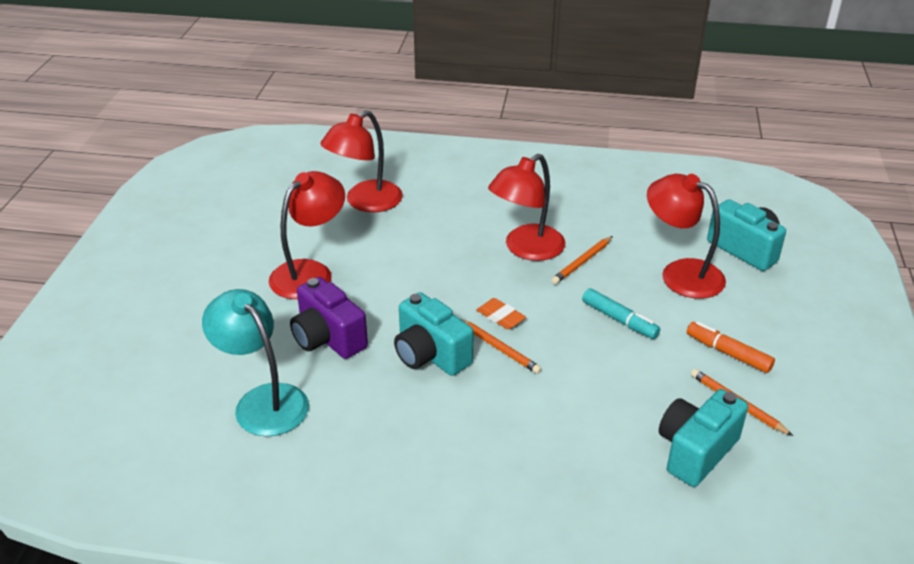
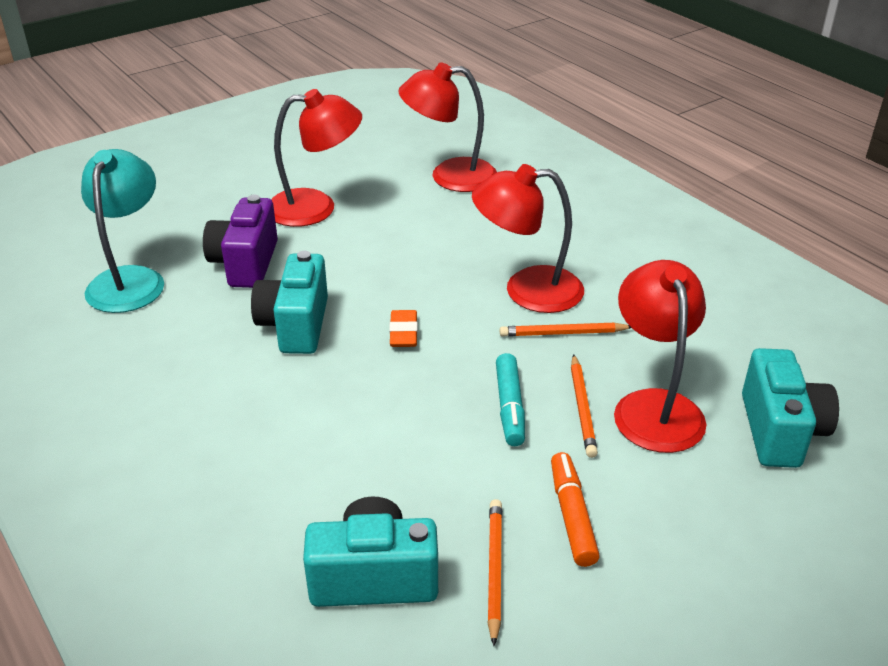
camera: 45 degrees right, 0 degrees up
orange pencil [461,319,542,374] -> orange pencil moved to [571,354,598,458]

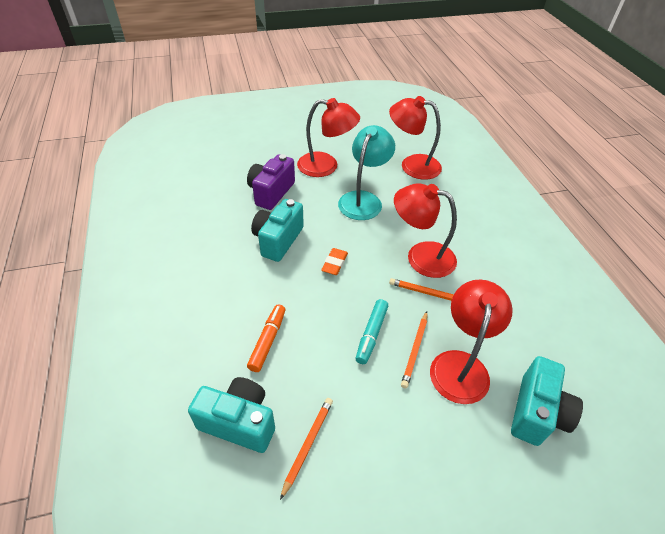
camera: 20 degrees right, 10 degrees up
turquoise lamp [81,149,164,313] -> turquoise lamp moved to [338,125,395,220]
orange marker [551,452,600,567] -> orange marker moved to [247,304,286,372]

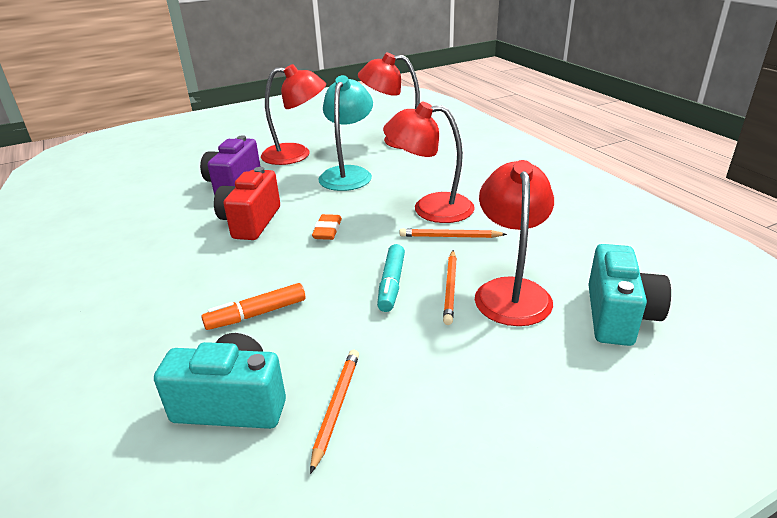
camera: 10 degrees left, 15 degrees down
orange marker [247,304,286,372] -> orange marker turned 120 degrees counterclockwise [201,283,305,330]
turquoise camera [251,199,304,262] -> red camera [214,167,280,240]

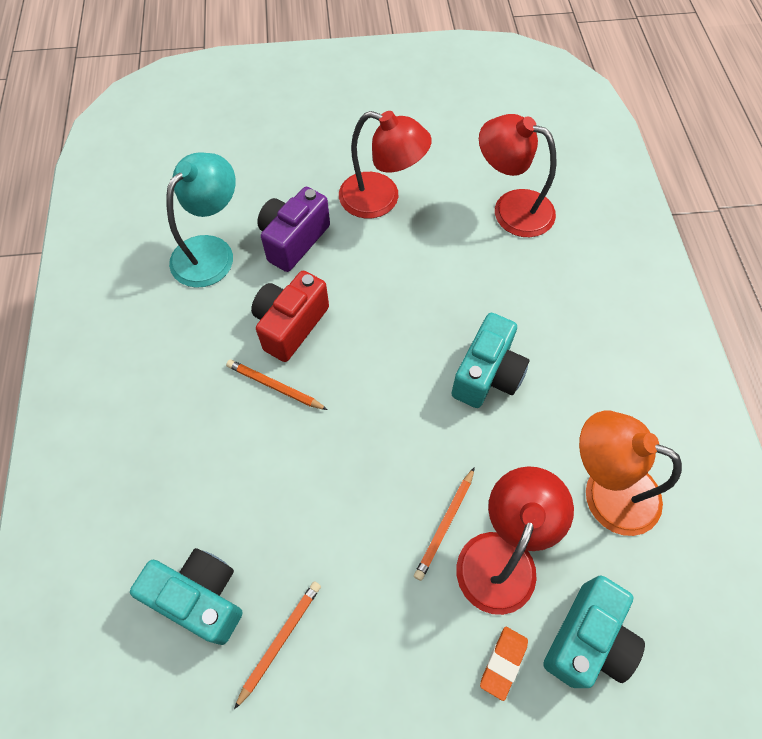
camera: 20 degrees right, 30 degrees up
orange marker [201,283,305,330] -> none
orange eraser [312,214,342,240] -> orange eraser moved to [480,627,528,701]
turquoise lamp [318,75,373,191] -> turquoise lamp moved to [166,152,236,288]
turquoise marker [377,244,405,312] -> none
red lamp [383,102,475,223] -> turquoise camera [451,313,529,408]
orange pencil [400,228,507,238] -> orange pencil moved to [226,359,328,410]
none -> orange lamp [579,411,682,536]

